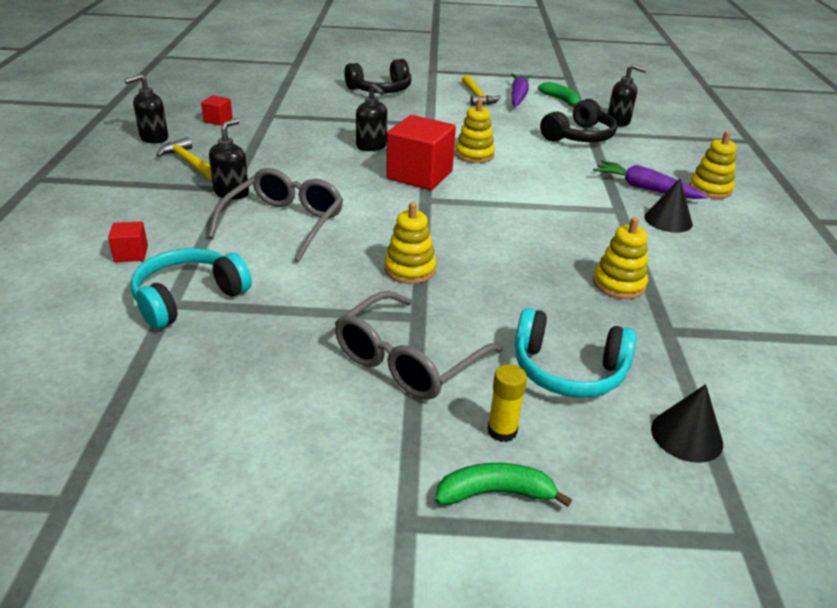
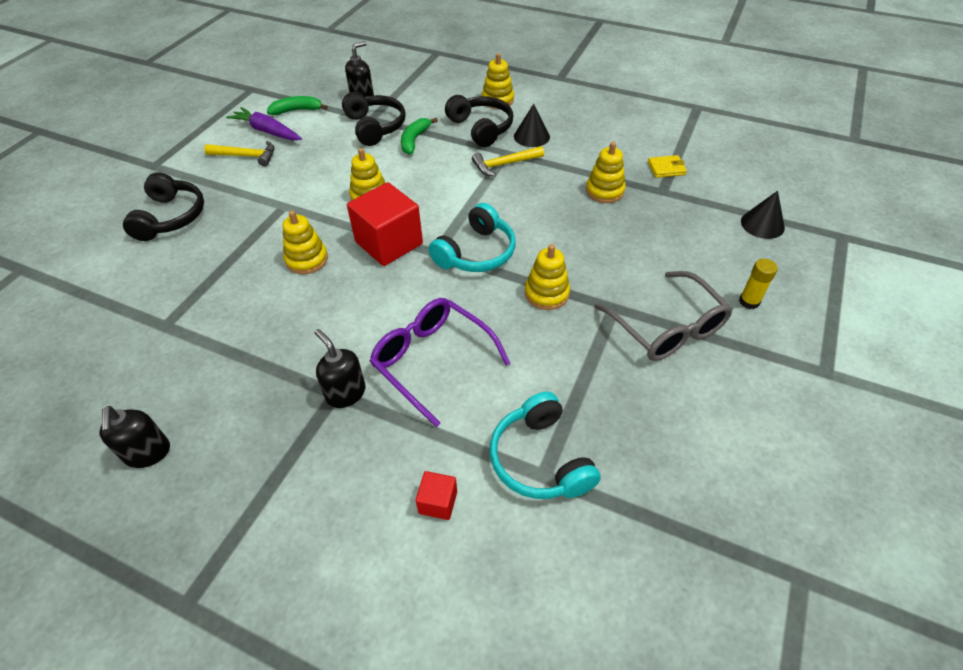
camera: 65 degrees left, 15 degrees up
yellow hammer [156,137,212,179] -> yellow hammer moved to [472,146,544,176]
red cube [201,95,233,126] -> none
grey glasses [208,168,343,262] -> purple glasses [370,298,511,427]
black soap dispenser [356,83,387,151] -> yellow stacking toy [283,210,328,274]
green banana [435,463,572,507] -> green banana moved to [401,118,438,155]
turquoise headphones [515,308,636,398] -> turquoise headphones moved to [428,203,516,272]
purple carrot [593,160,708,199] -> black headphones [445,95,513,147]
none -> yellow wallet [648,155,687,178]

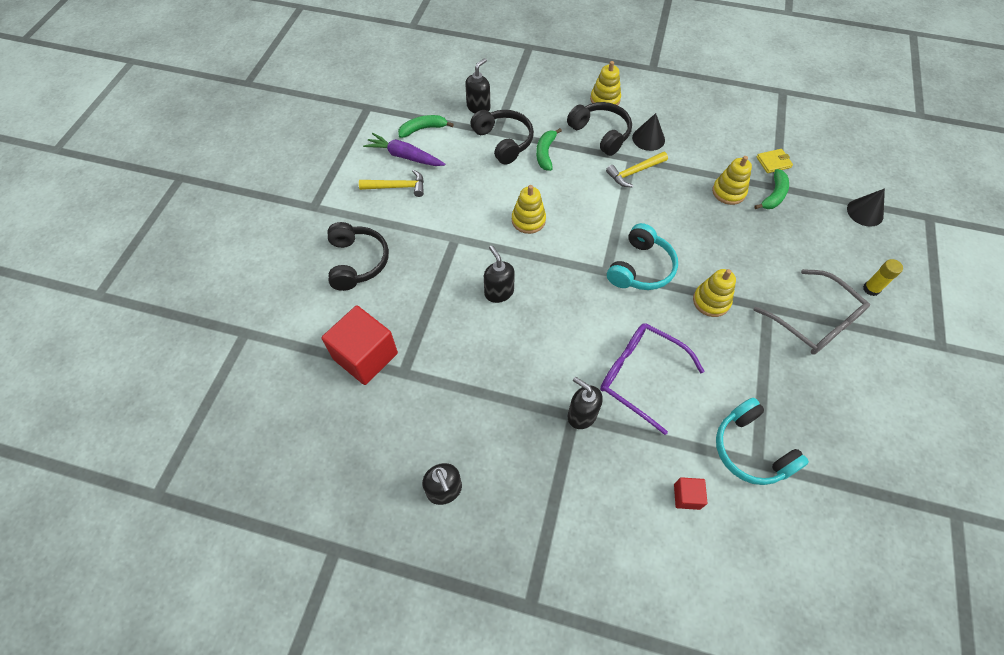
camera: 10 degrees left, 10 degrees up
yellow stacking toy [283,210,328,274] -> black soap dispenser [484,245,515,303]
red cube [347,182,423,266] -> red cube moved to [321,306,398,385]
none -> green banana [754,169,789,209]

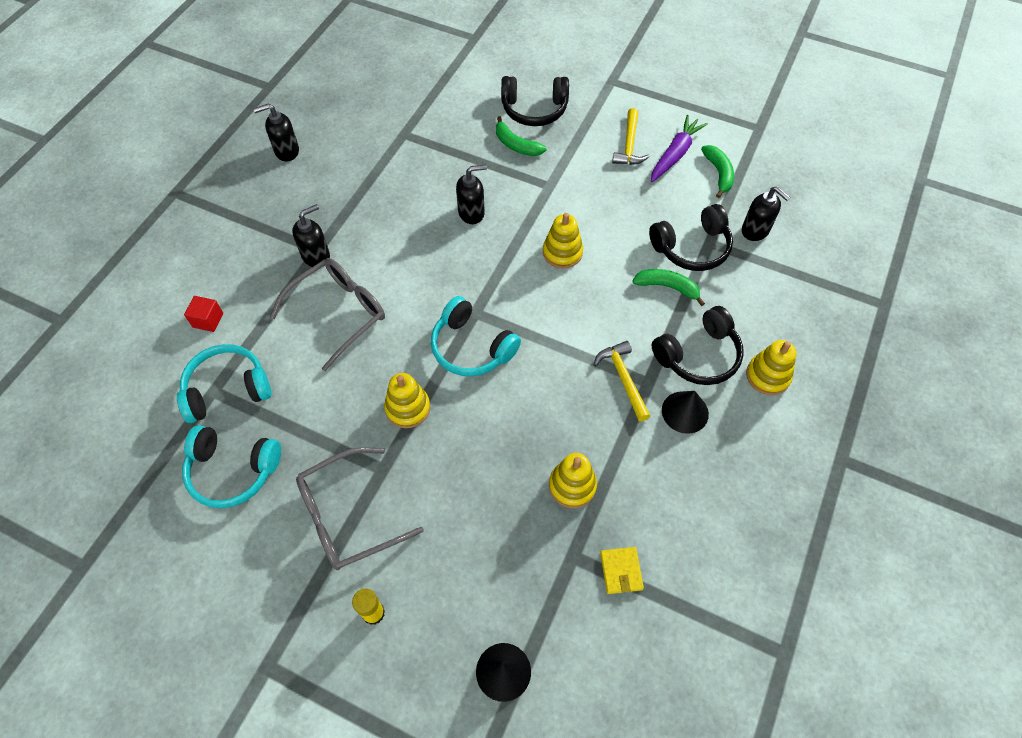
camera: 100 degrees right, 0 degrees up
red cube [321,306,398,385] -> none
purple glasses [600,323,704,435] -> grey glasses [270,258,385,371]
green banana [754,169,789,209] -> green banana moved to [496,116,547,156]
none -> turquoise headphones [182,425,281,508]

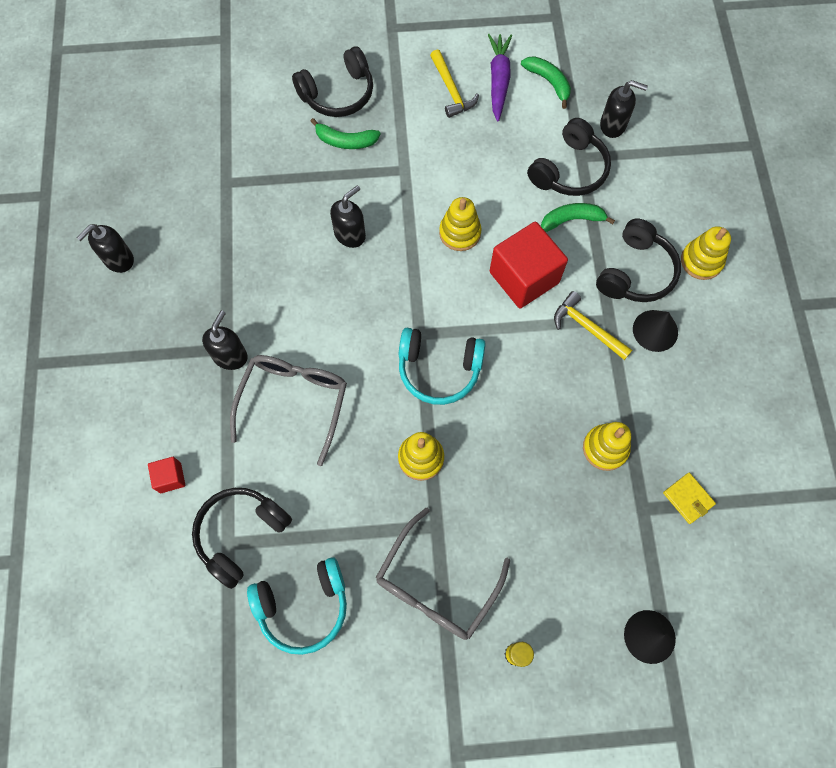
camera: 30 degrees left, 10 degrees up
turquoise headphones [177,344,271,423] -> black headphones [192,488,292,589]
none -> red cube [490,222,568,309]

